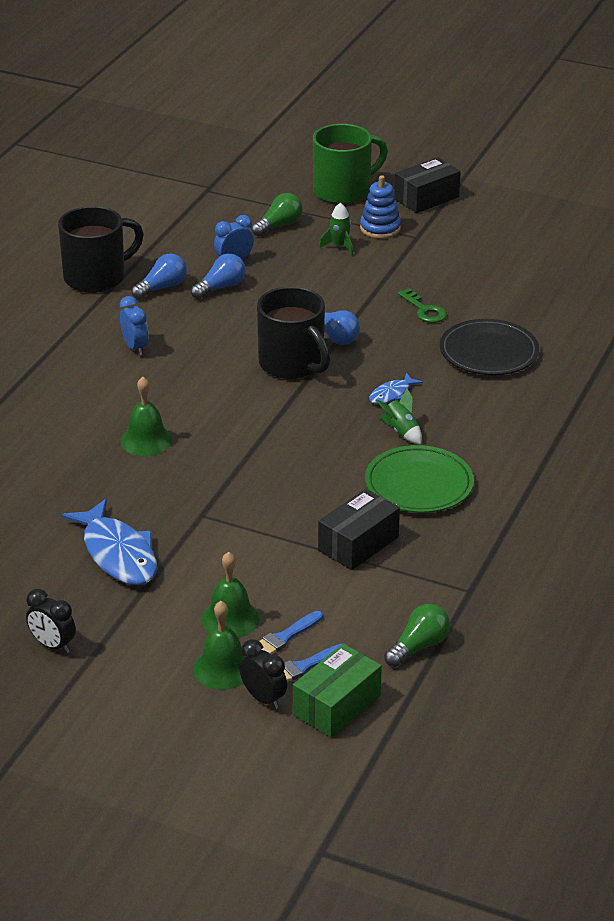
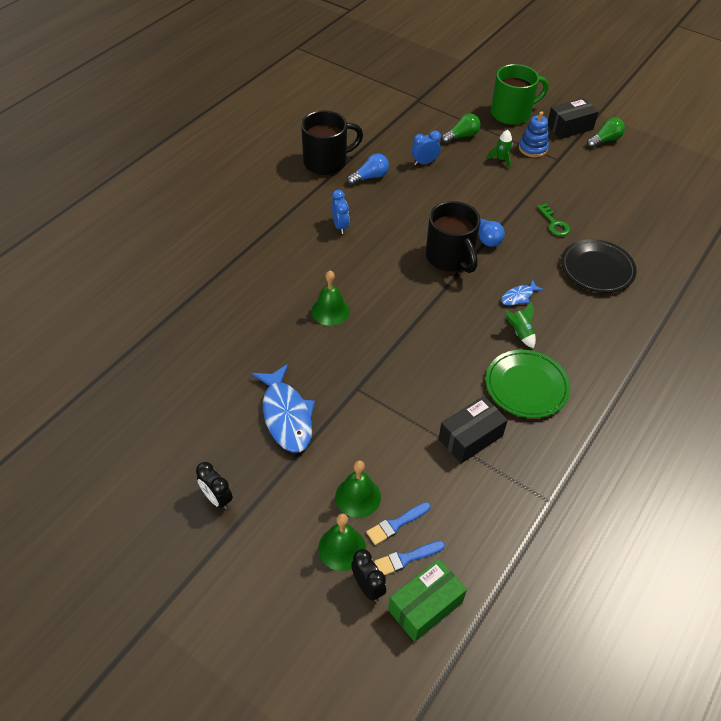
camera: 10 degrees right, 15 degrees up
blue light bulb [191,253,246,299] -> none
green light bulb [384,604,450,667] -> green light bulb moved to [587,117,625,148]

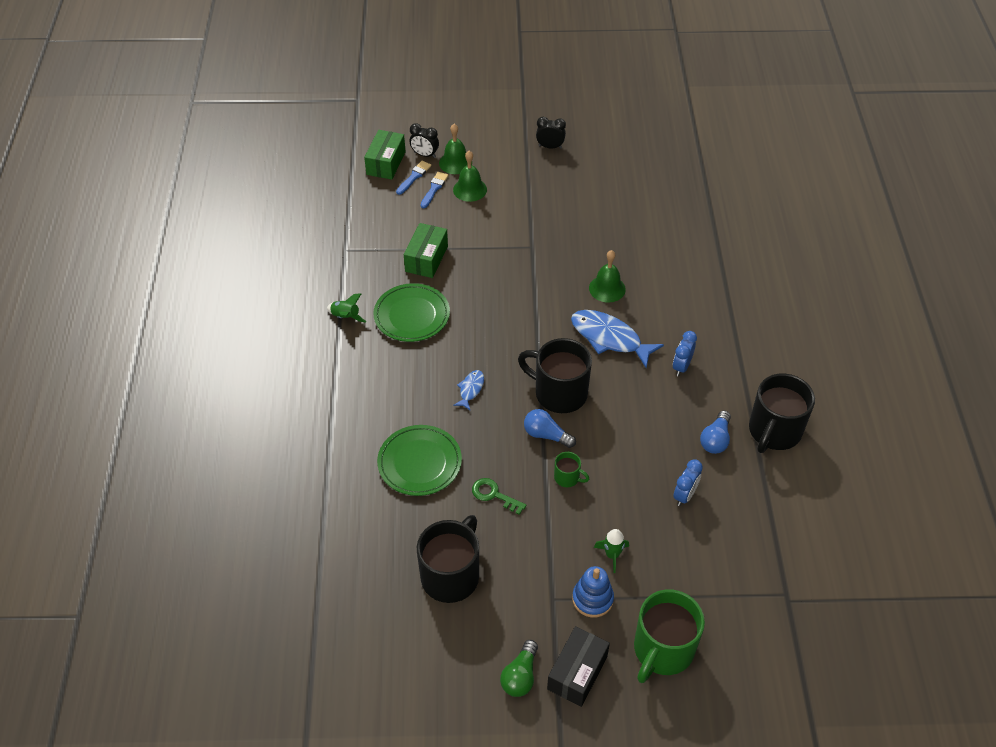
camera: 145 degrees right, 0 degrees up
blue fish [252,364,315,453] -> blue fish moved to [571,310,664,368]
blue clock [332,190,349,234] -> blue clock turned 75 degrees clockwise [673,331,697,376]
black box [438,396,508,464] -> green box [404,223,448,278]
green light bulb [442,113,480,144] -> none
green rocket [505,302,536,348] -> green rocket moved to [327,293,366,323]
black plate [561,239,637,293] -> green plate [377,425,462,496]
none -> black mug [417,515,479,603]
none -> green mug [554,452,589,487]

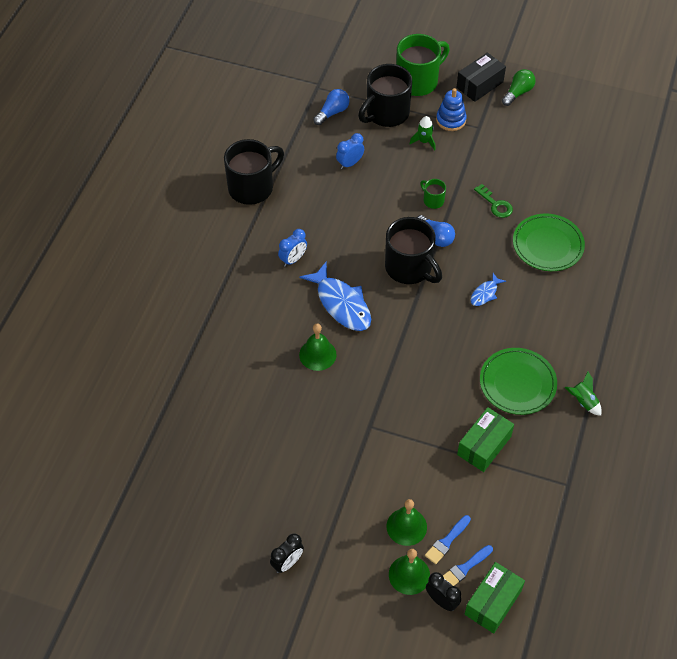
camera: 160 degrees left, 5 degrees up
black mug [417,515,479,603] -> black mug moved to [358,64,412,127]
black clock [536,117,566,149] -> black clock turned 75 degrees counterclockwise [270,533,304,573]
blue light bulb [700,411,731,454] -> blue light bulb moved to [313,89,350,125]

